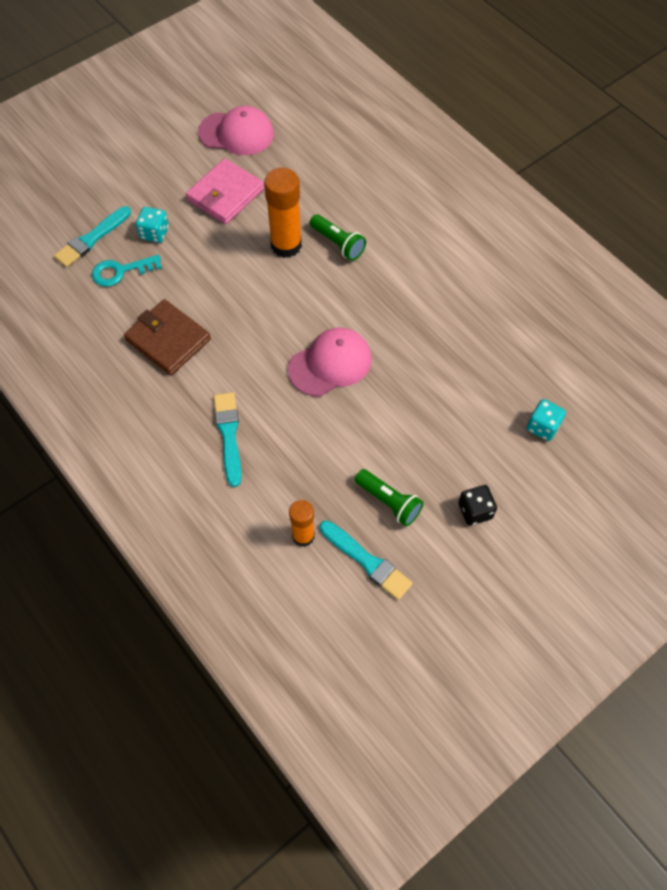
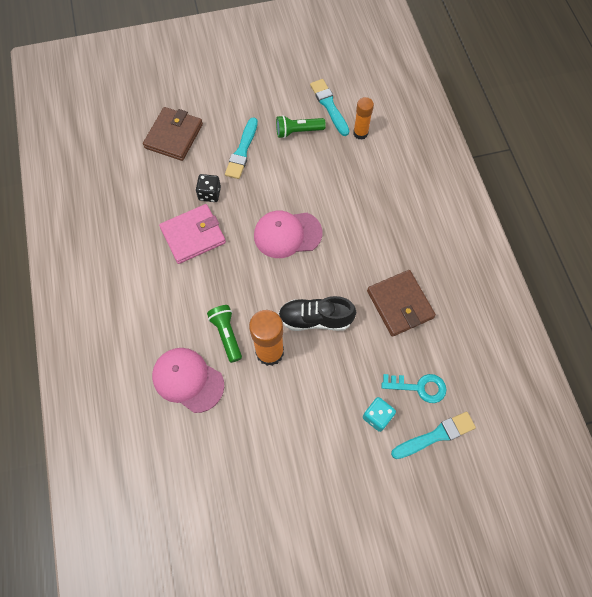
camera: 155 degrees left, 5 degrees up
pink wallet [186,158,264,224] -> pink wallet moved to [159,204,226,264]
pink cap [198,106,274,155] -> pink cap moved to [152,348,224,413]
turquoise brush [213,392,241,487] -> turquoise brush moved to [225,117,258,179]
green flashlight [355,469,424,526] -> green flashlight turned 75 degrees counterclockwise [276,115,326,138]
black dice [458,485,497,526] -> black dice moved to [196,174,221,202]
turquoise dice [527,399,566,441] -> brown wallet [143,107,203,161]
none -> black shoe [278,296,356,331]

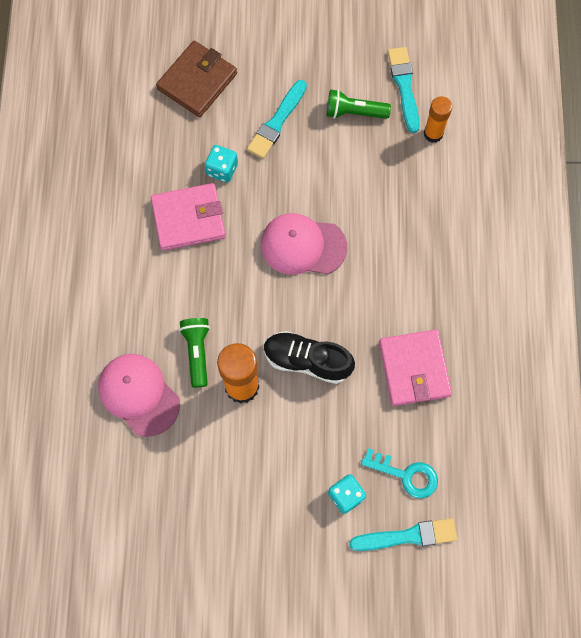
camera: 15 degrees right, 5 degrees up
black dice [196,174,221,202] -> turquoise dice [205,145,238,183]
brown wallet [367,270,436,337] -> pink wallet [379,330,452,406]

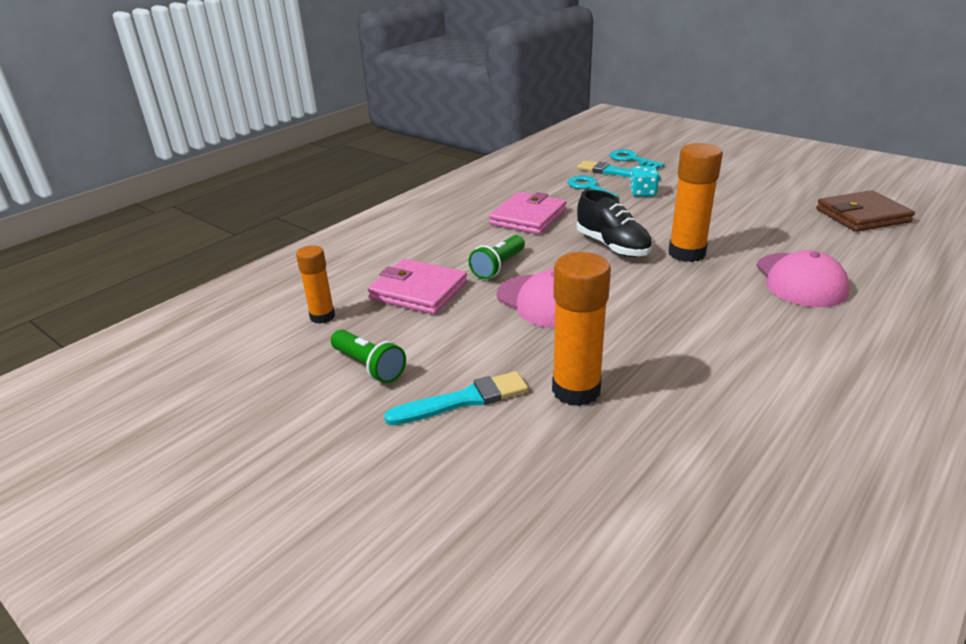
camera: 140 degrees left, 40 degrees down
pink wallet [151,183,226,251] -> pink wallet moved to [368,259,467,315]
brown wallet [156,41,237,117] -> brown wallet moved to [816,190,915,232]
green flashlight [179,318,210,388] -> green flashlight moved to [469,235,525,279]
turquoise dice [205,145,238,183] -> orange glue stick [552,252,611,406]
turquoise brush [388,47,420,133] -> none
none -> turquoise key [610,149,665,169]

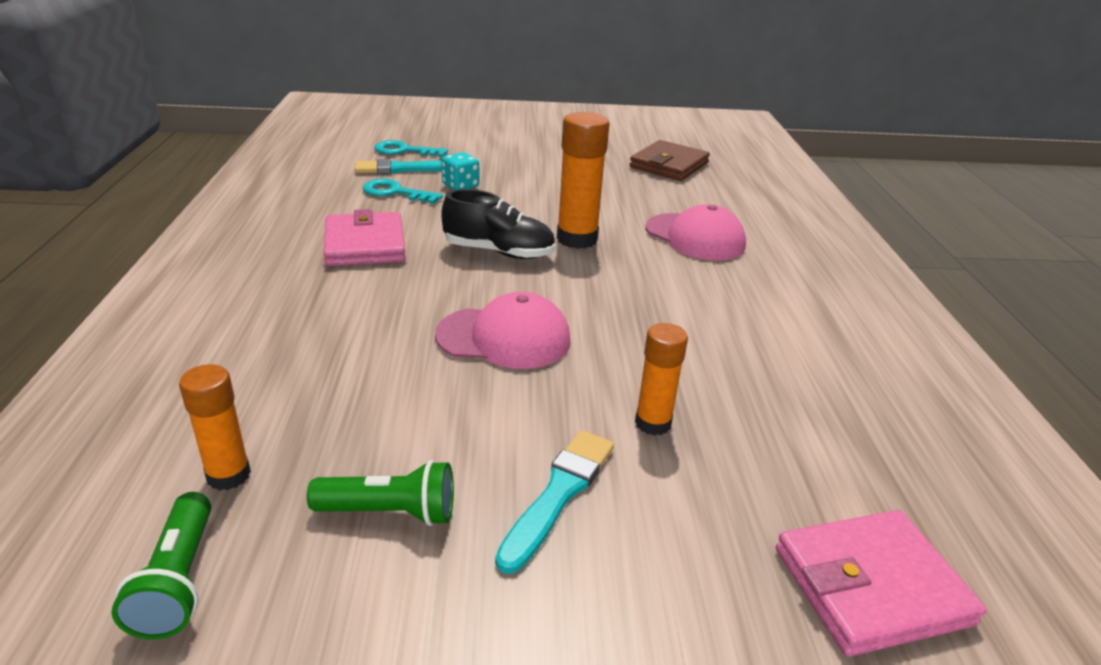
camera: 45 degrees left, 0 degrees up
pink wallet [368,259,467,315] -> pink wallet moved to [776,510,986,657]
green flashlight [469,235,525,279] -> green flashlight moved to [112,492,211,639]
orange glue stick [552,252,611,406] -> orange glue stick [635,323,688,436], size x0.61

